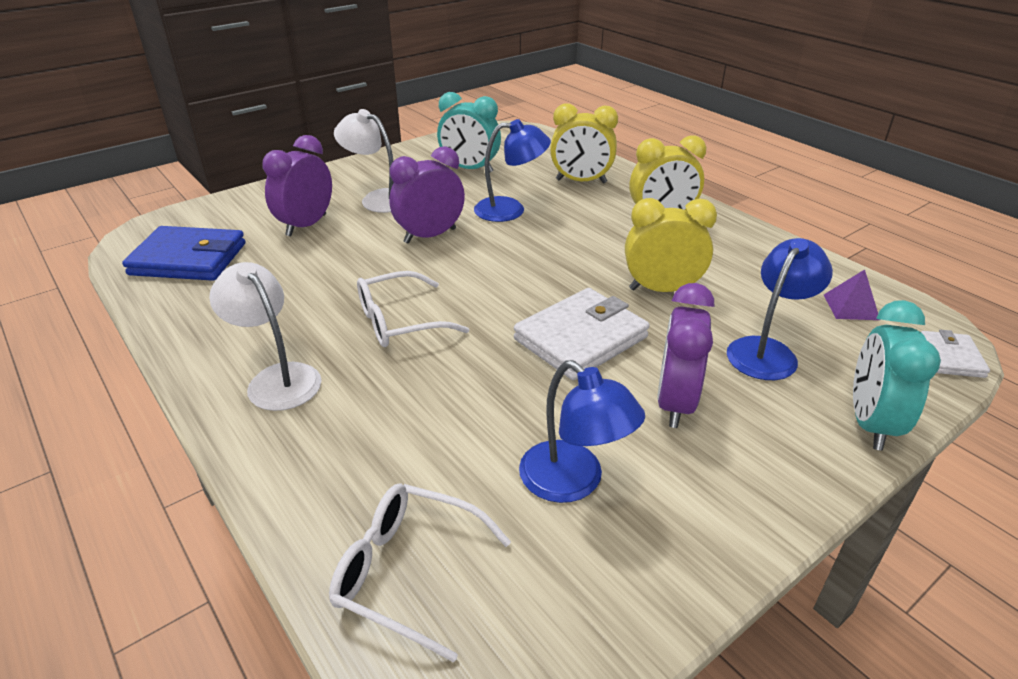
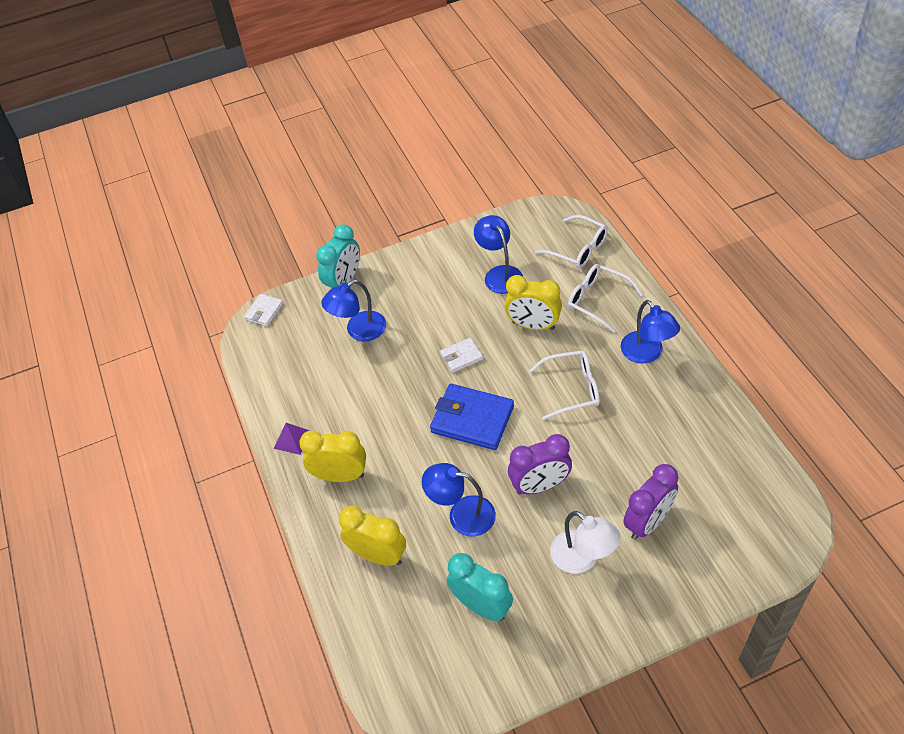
camera: 160 degrees left, 15 degrees up
blue wallet [122,226,245,281] -> blue wallet moved to [430,384,514,450]
white lamp [209,262,322,411] -> blue lamp [621,300,680,364]
white wallet [514,288,650,380] -> white wallet [440,338,483,373], size x0.53
yellow clock [625,198,717,292] -> yellow clock moved to [505,275,562,330]
purple clock [657,283,714,428] -> none
purple pyramid [824,269,880,320] -> purple pyramid moved to [273,423,310,455]
none -> white glasses [568,264,643,333]

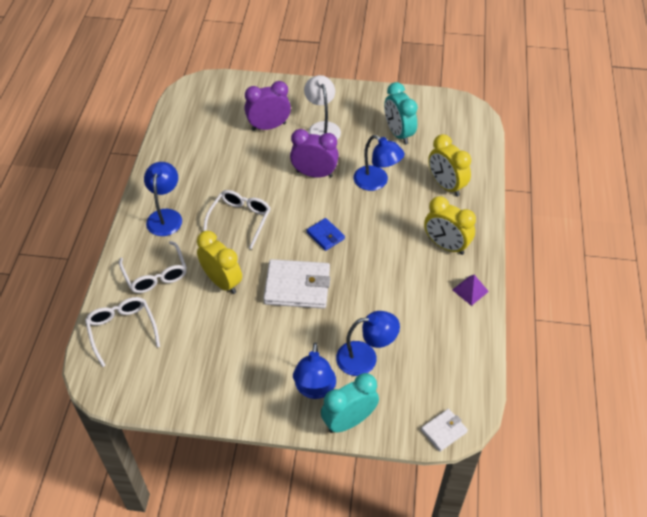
camera: 155 degrees left, 0 degrees up
blue wallet [430,384,514,450] -> blue wallet [307,218,345,251], size x0.53
white wallet [440,338,483,373] -> white wallet [264,259,330,309], size x1.90
blue lamp [474,215,523,294] -> blue lamp moved to [293,342,336,399]
white glasses [529,350,600,420] -> white glasses turned 90 degrees clockwise [203,190,271,249]

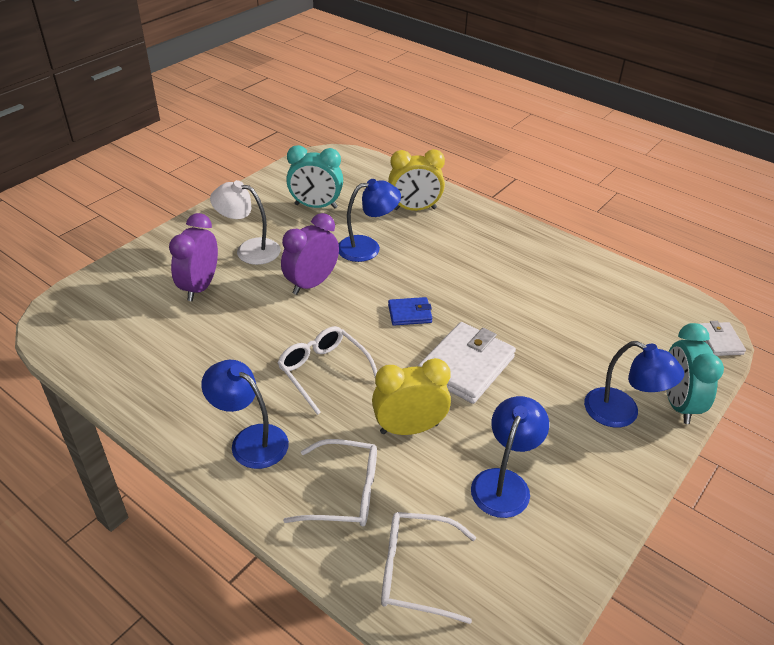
camera: 60 degrees left, 10 degrees down
blue lamp [336,311,400,376] -> blue lamp moved to [471,396,549,518]
yellow clock [424,196,476,255] -> none
purple pyramid [452,275,489,306] -> none

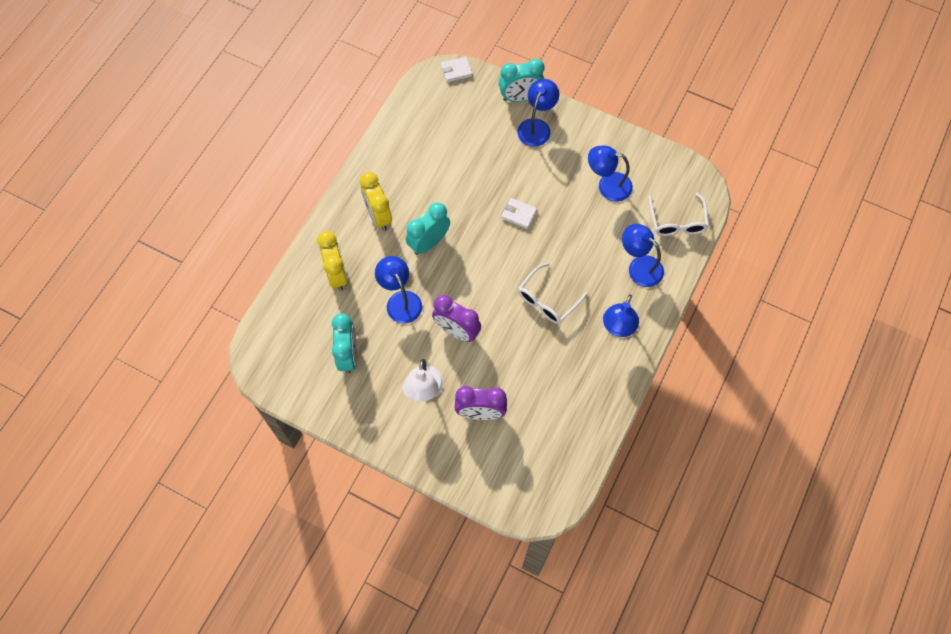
camera: 100 degrees left, 25 degrees up
white glasses [283,439,377,526] -> blue lamp [622,224,664,287]
yellow clock [372,358,451,435] -> yellow clock moved to [360,172,392,231]
blue wallet [388,297,432,326] -> none
white wallet [418,322,516,404] -> white wallet [501,198,537,229], size x0.53
none -> turquoise clock [406,202,450,255]

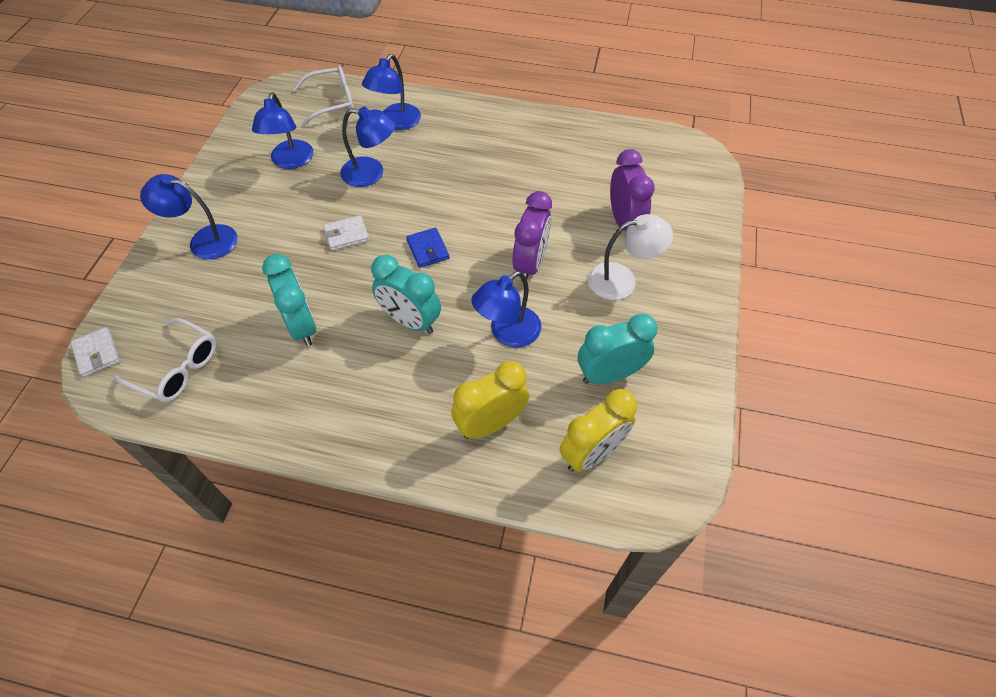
camera: 105 degrees left, 10 degrees down
yellow clock [360,172,392,231] -> yellow clock moved to [560,389,637,472]
turquoise clock [499,59,544,102] -> turquoise clock moved to [262,254,317,346]
white wallet [501,198,537,229] -> white wallet turned 60 degrees clockwise [323,215,369,251]
white glasses [518,263,588,324] -> white glasses moved to [113,318,216,402]
blue lamp [603,294,639,337] -> blue lamp moved to [340,106,396,187]
none -> blue wallet [406,228,450,268]

